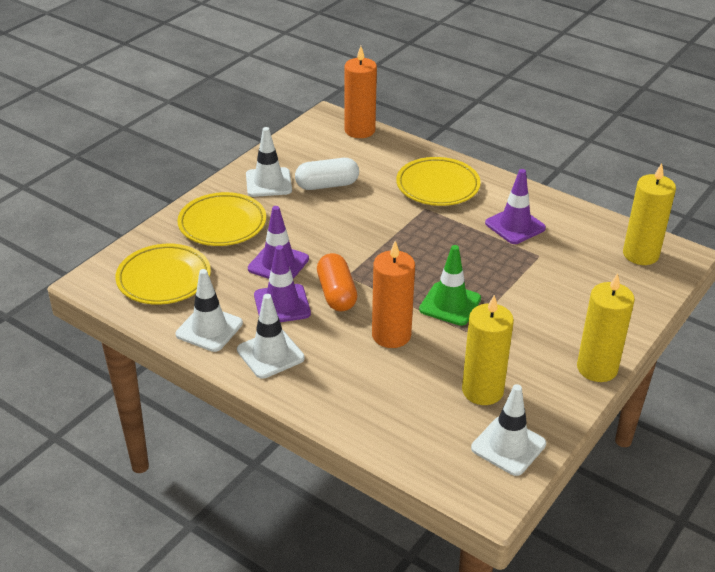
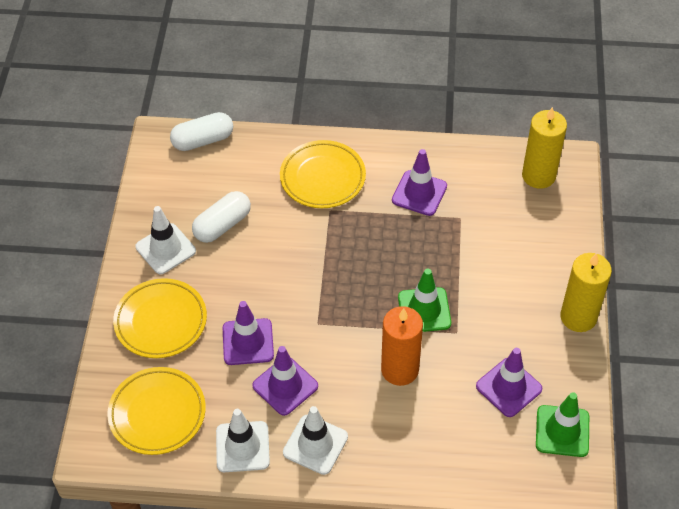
camera: 30 degrees left, 15 degrees up
orange capsule [317,253,357,311] -> none
orange candle [344,46,377,138] -> white capsule [170,112,233,151]
yellow candle [462,295,514,405] -> purple traffic cone [476,348,542,417]
white traffic cone [471,384,546,476] -> green traffic cone [536,392,589,457]

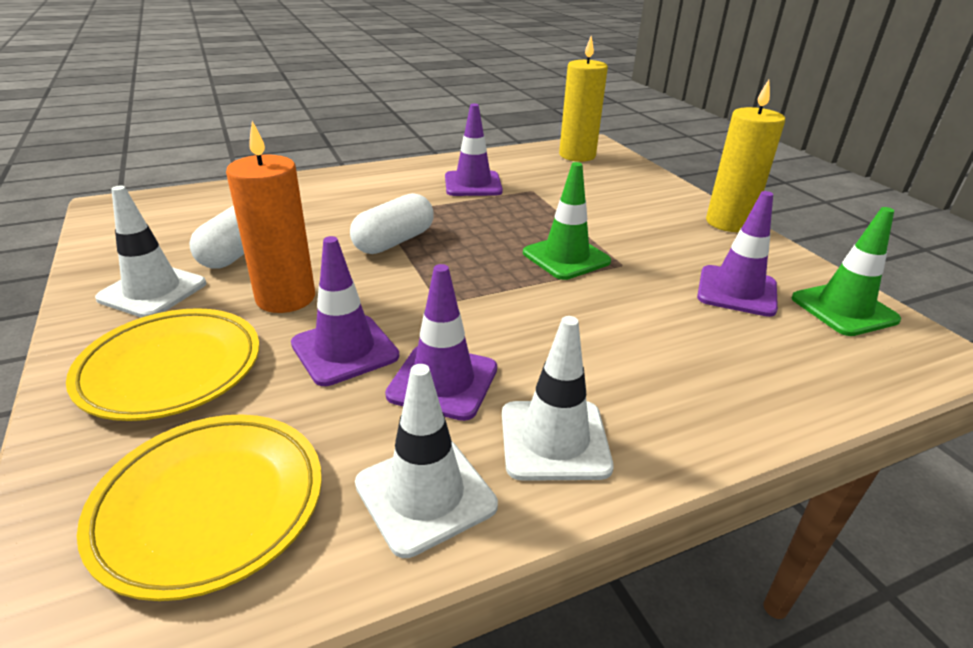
camera: 30 degrees left, 20 degrees down
white capsule [170,112,233,151] -> white capsule moved to [350,193,434,254]
yellow plate [280,140,366,208] -> none
orange candle [381,306,423,386] -> orange candle moved to [226,121,315,313]

